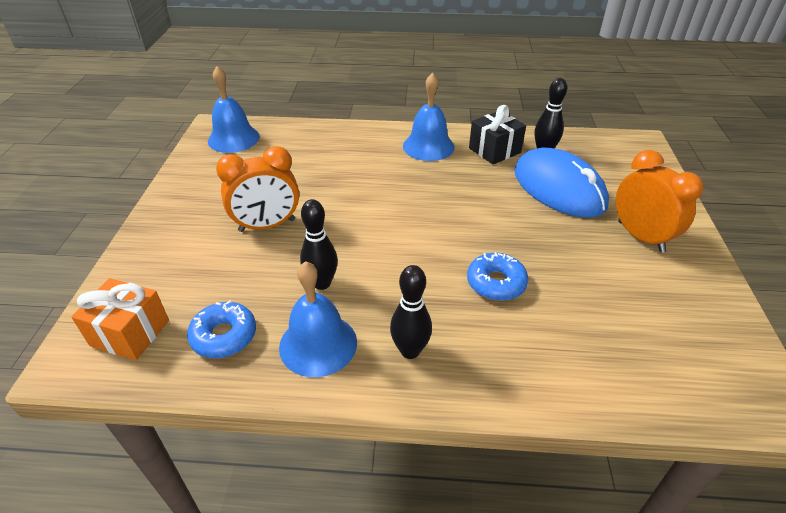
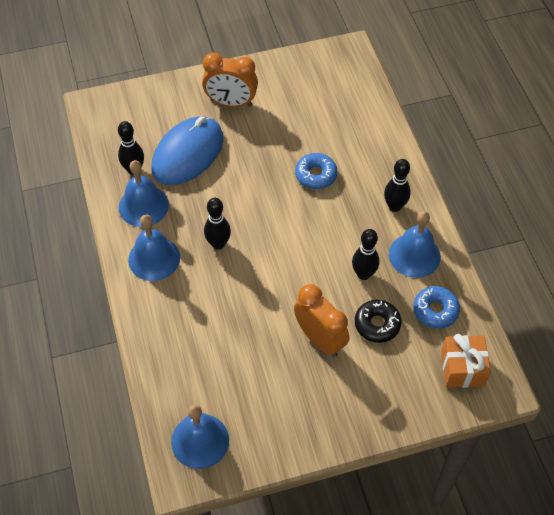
camera: 110 degrees left, 15 degrees up
black gift [469,105,526,164] -> blue bell [119,160,169,227]
orange clock [616,150,703,253] -> orange clock turned 120 degrees counterclockwise [202,52,258,107]
none -> black bowling pin [204,198,231,250]
none -> black donut [355,300,401,343]

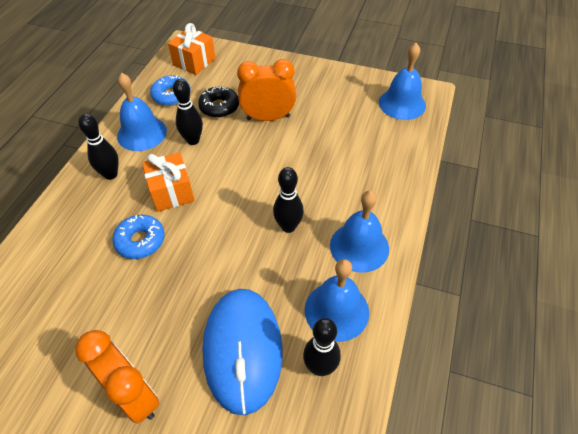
camera: 145 degrees left, 5 degrees down
blue mouse [152,116,223,185] -> blue mouse turned 75 degrees counterclockwise [202,289,282,415]
orange clock [294,284,349,357] -> orange clock turned 90 degrees clockwise [237,59,296,121]
none -> orange gift [142,152,195,212]

